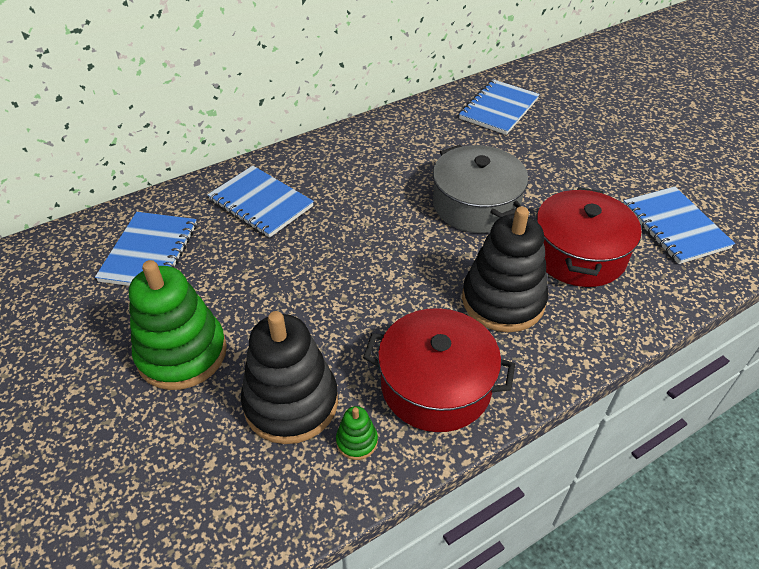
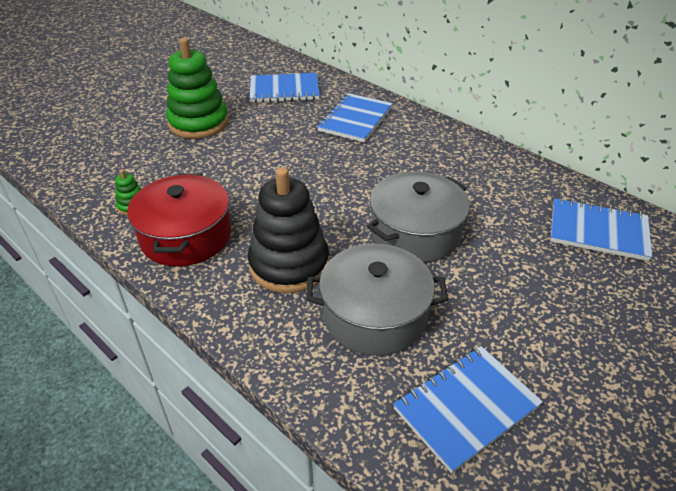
camera: 75 degrees right, 5 degrees down
black stacking toy [241,311,338,444] -> none
red pot [536,187,642,287] -> grey pot [306,244,448,356]

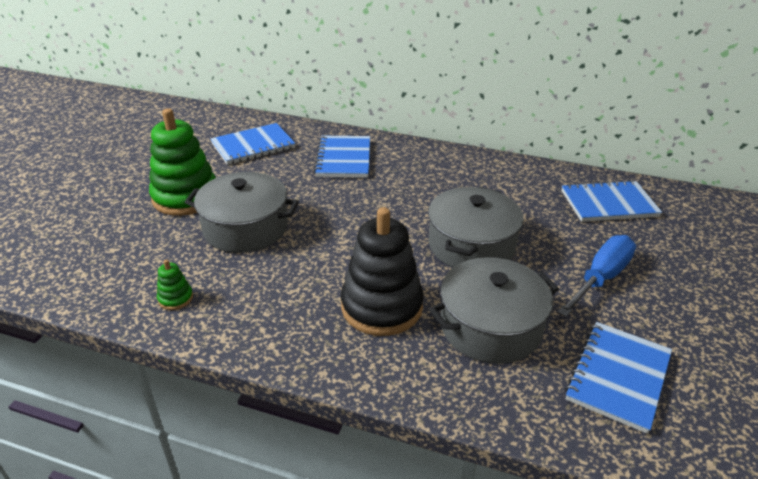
camera: 25 degrees left, 5 degrees down
red pot [127,173,231,267] -> none
none -> grey pot [185,172,299,253]
none -> blue screwdriver [557,235,636,317]

